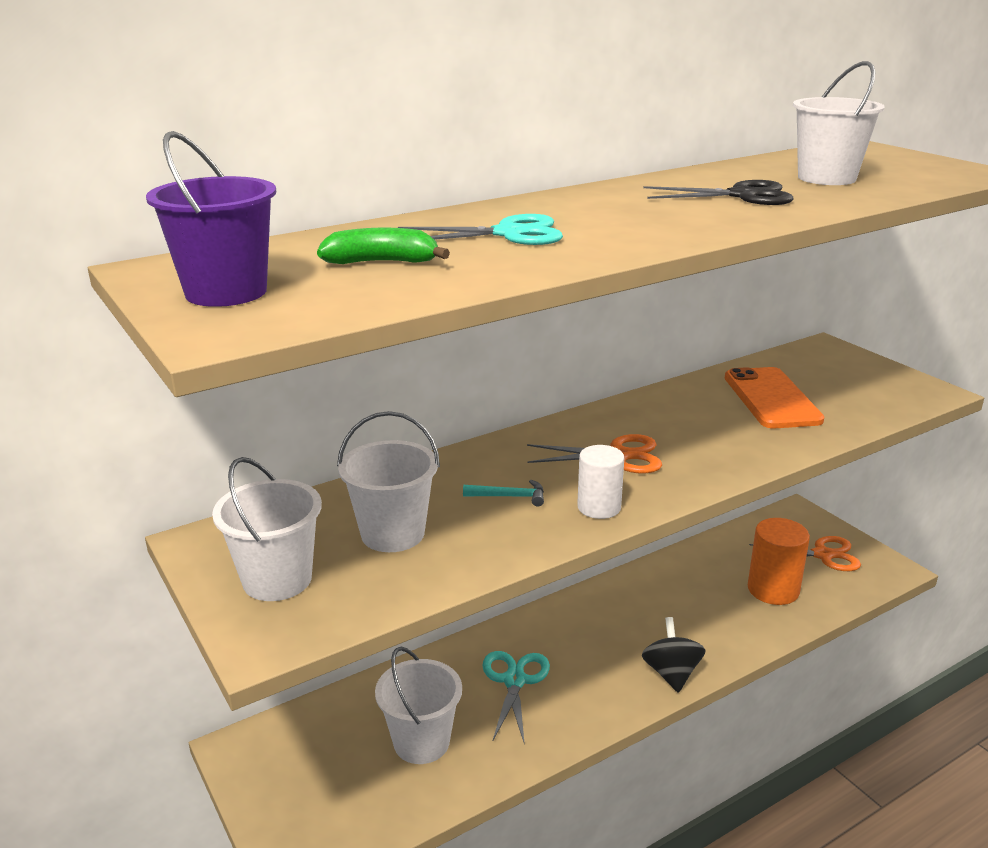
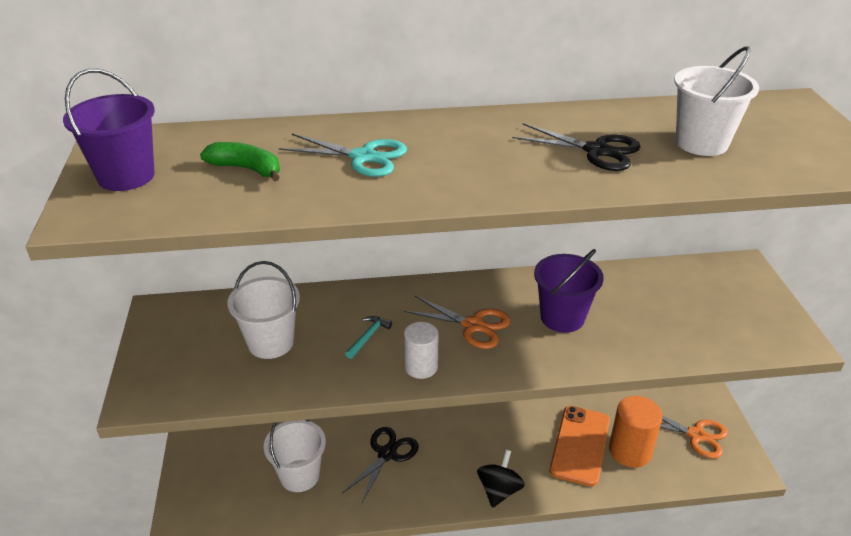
camera: 25 degrees right, 10 degrees up
white bucket [212,457,322,601] -> none
turquoise hammer [463,480,544,507] -> turquoise hammer turned 90 degrees counterclockwise [345,316,392,359]
turquoise scissors [482,651,550,745] -> black scissors [342,427,419,504]
orange phone [725,367,824,428] -> orange phone moved to [550,406,610,486]
none -> purple bucket [534,249,604,333]

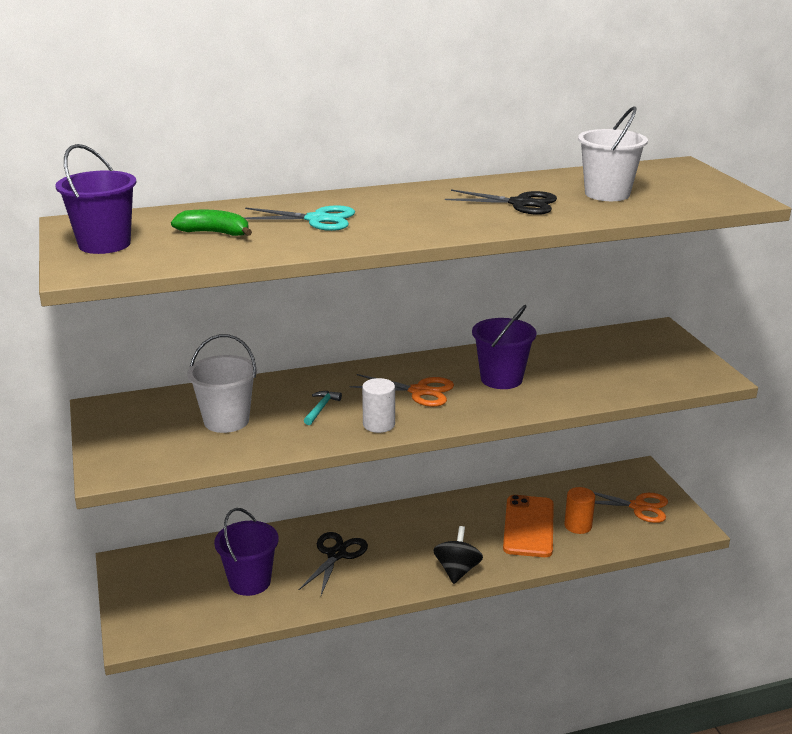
camera: 10 degrees left, 10 degrees down
white bucket [264,420,326,492] -> purple bucket [214,508,279,596]
orange cylinder [609,396,662,468] -> orange cylinder [564,487,595,534], size x0.65

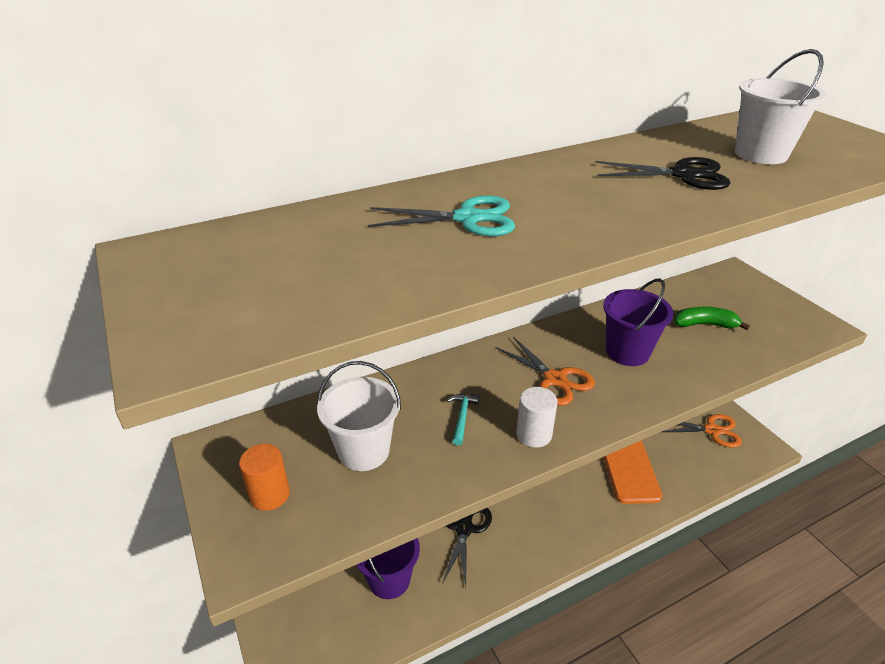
camera: 10 degrees left, 10 degrees up
purple bucket [56,144,137,254] -> none
green banana [171,210,252,236] -> green banana moved to [674,307,750,330]
orange scissors [349,374,454,407] -> orange scissors turned 45 degrees clockwise [495,337,595,406]
black spinning top [433,526,483,584] -> none
orange cylinder [564,487,595,534] -> orange cylinder moved to [239,444,290,511]

